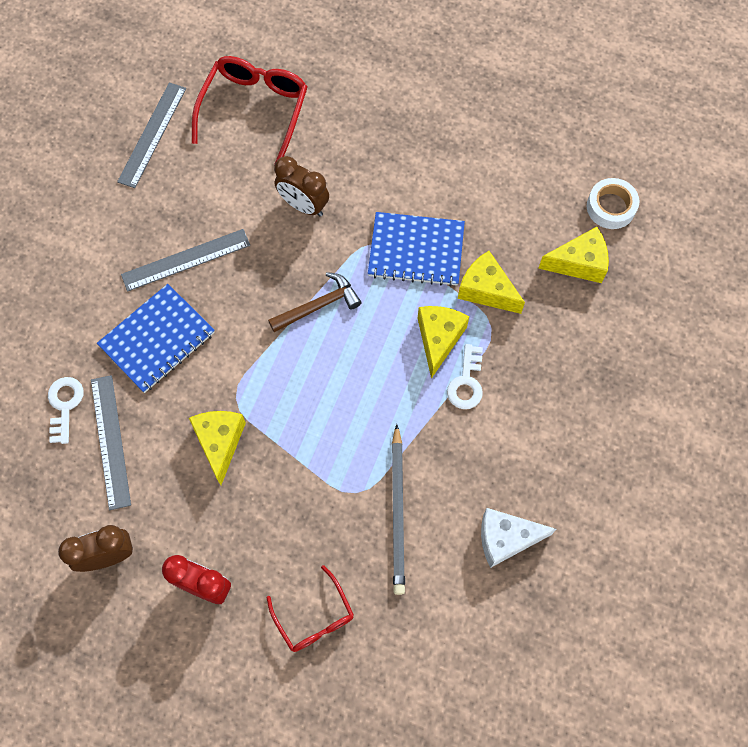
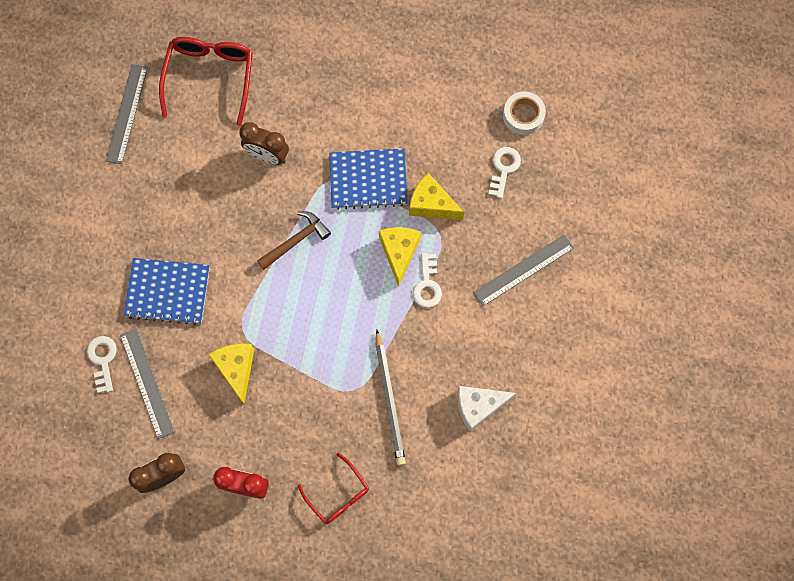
camera: 10 degrees left, 5 degrees up
blue notebook [97,284,215,393] -> blue notebook turned 60 degrees clockwise [124,258,210,325]
grey ruler [121,229,250,292] -> grey ruler moved to [473,234,574,306]
yellow cheese [538,227,609,283] -> white key [488,147,521,198]

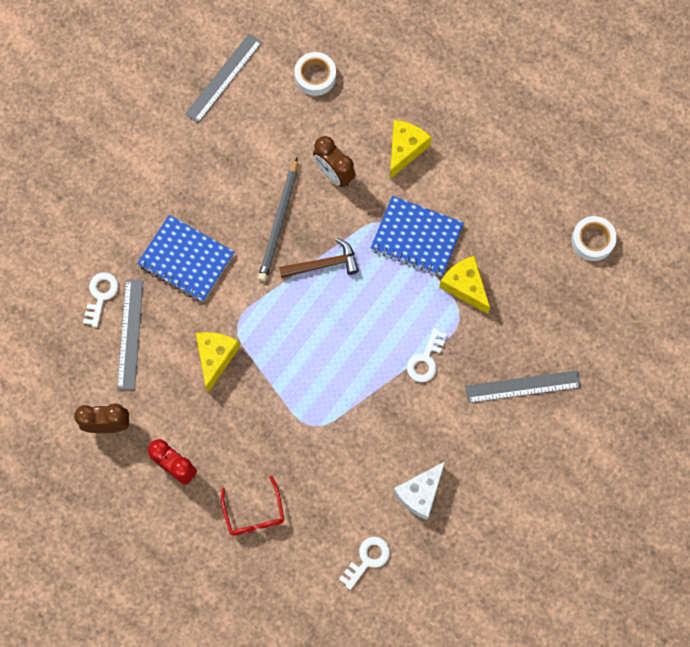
camera: 25 degrees right, 0 degrees up
red glasses [159,37,253,126] -> white tape [294,52,336,96]
grey pencil [376,330,406,466] -> grey pencil moved to [258,158,298,281]
yellow cheese [379,227,421,287] -> yellow cheese moved to [390,120,431,179]
white cheese [457,386,516,431] -> white cheese turned 60 degrees counterclockwise [393,462,445,520]
white key [488,147,521,198] -> white key moved to [339,537,390,590]

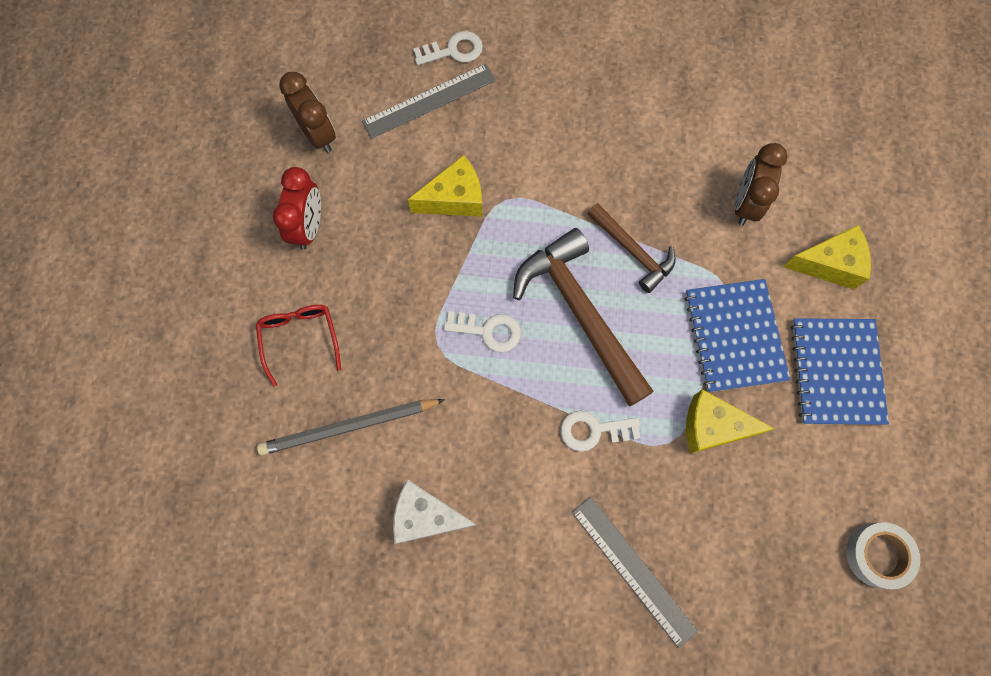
camera: 60 degrees right, 0 degrees up
blue notebook [137,215,234,302] -> blue notebook moved to [791,318,889,425]
grey ruler [185,34,262,123] -> none
red glasses [221,476,284,536] -> red glasses turned 120 degrees clockwise [256,305,341,386]
grey pencil [258,158,298,281] -> grey pencil moved to [257,399,445,455]
white tape [294,52,336,96] -> none
white key [339,537,390,590] -> white key moved to [444,311,521,352]
yellow cheese [439,256,490,314] -> yellow cheese turned 105 degrees counterclockwise [686,389,775,454]
none -> brown hammer [513,228,654,407]

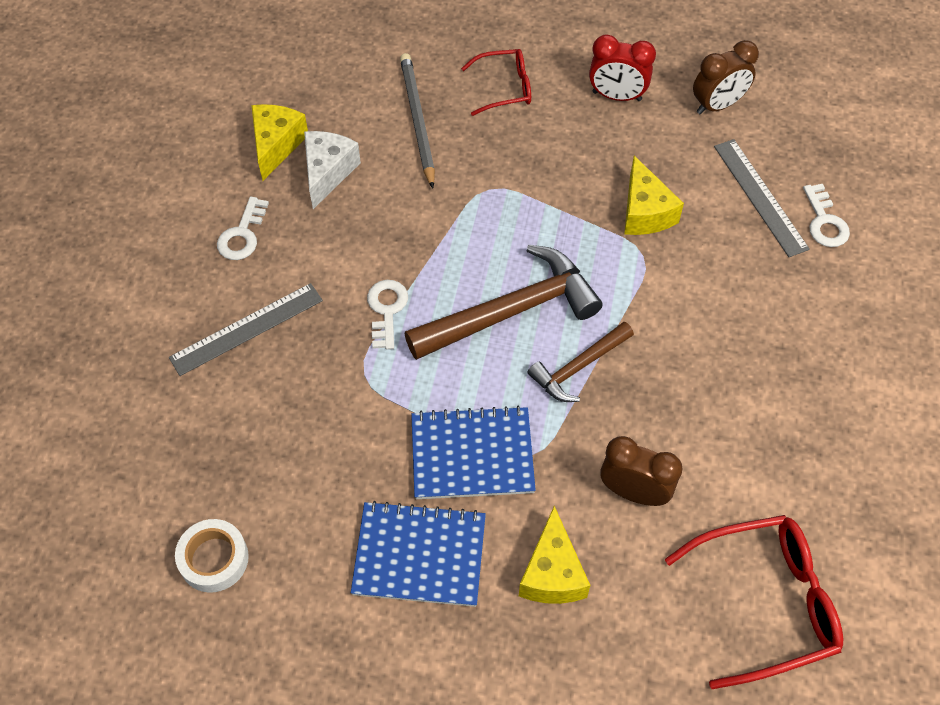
camera: 95 degrees right, 15 degrees down
white key [444,311,521,352] -> white key moved to [217,196,269,260]
yellow cheese [686,389,775,454] -> yellow cheese moved to [251,104,308,181]
none -> red glasses [665,515,843,689]

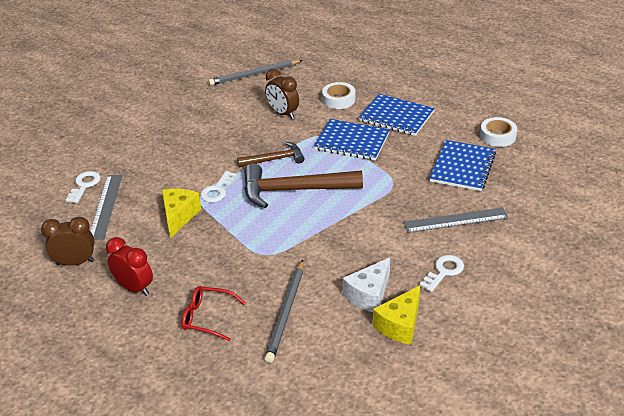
camera: 155 degrees left, 20 degrees down
white key [367,280,408,350] -> white key moved to [200,171,237,203]
yellow cheese [519,506,590,604] -> white tape [322,82,355,109]
red glasses [665,515,843,689] -> grey pencil [208,60,303,86]
none -> blue notebook [430,140,496,191]

